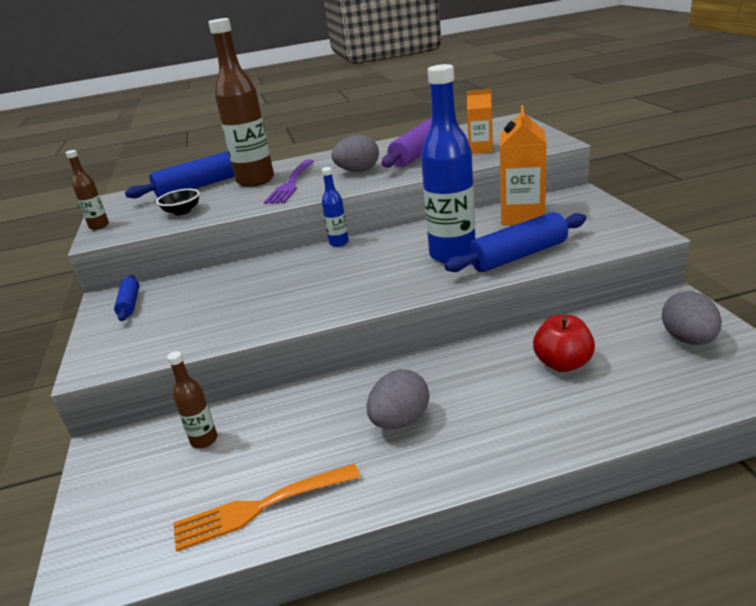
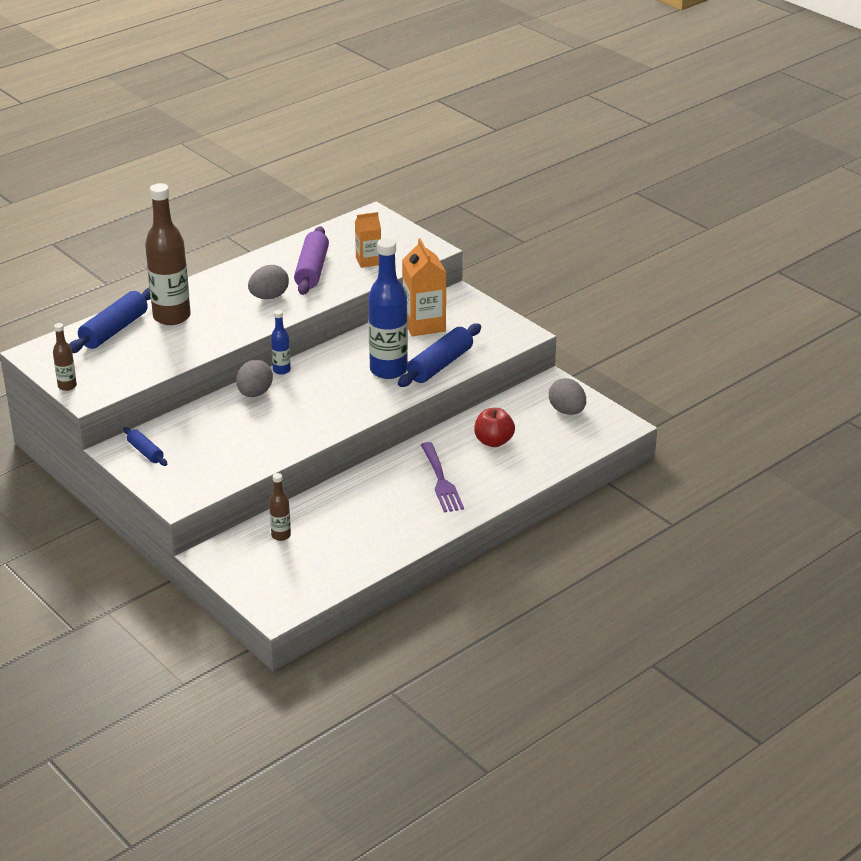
camera: 30 degrees left, 5 degrees up
black bowl [156,189,200,215] -> none
orange fork [173,463,360,552] -> none
purple fork [264,159,314,204] -> purple fork moved to [421,442,464,513]
grey egg [367,369,429,429] -> grey egg moved to [236,360,273,397]

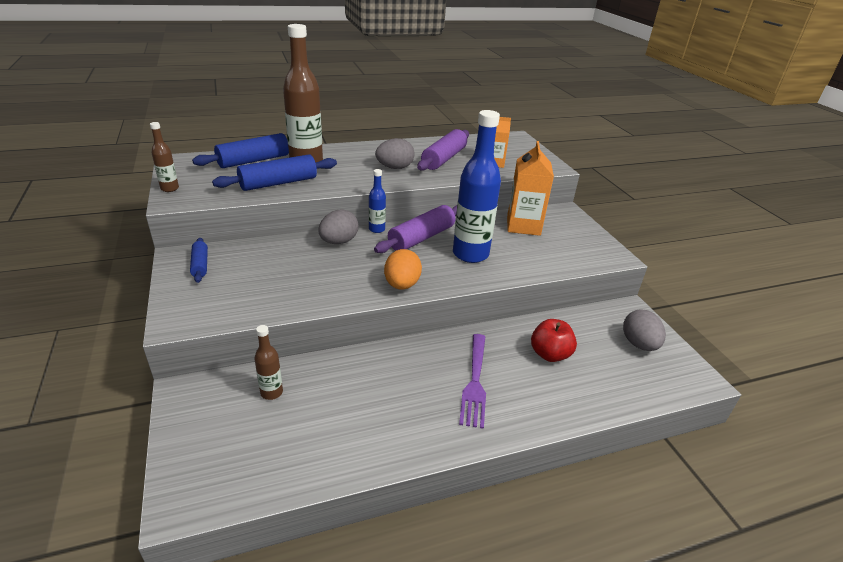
camera: 20 degrees right, 0 degrees up
blue rolling pin [398,324,481,387] -> blue rolling pin moved to [212,154,337,191]
none -> purple rolling pin [374,205,457,253]
none -> orange egg [384,249,422,289]

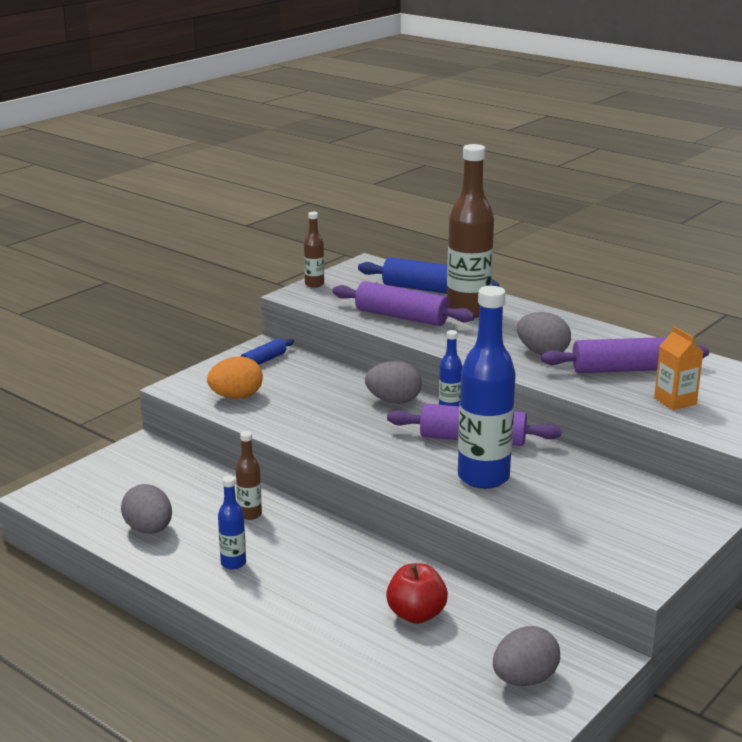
camera: 60 degrees right, 10 degrees down
blue rolling pin [212,154,337,191] -> purple rolling pin [332,281,475,326]
brown bottle [254,325,283,400] -> brown bottle moved to [236,431,262,520]
orange egg [384,249,422,289] -> orange egg moved to [207,356,263,399]
purple fork [459,334,486,429] -> none
orange carton [507,141,554,236] -> none
none -> grey egg [121,484,172,534]
none -> blue bottle [218,476,246,570]

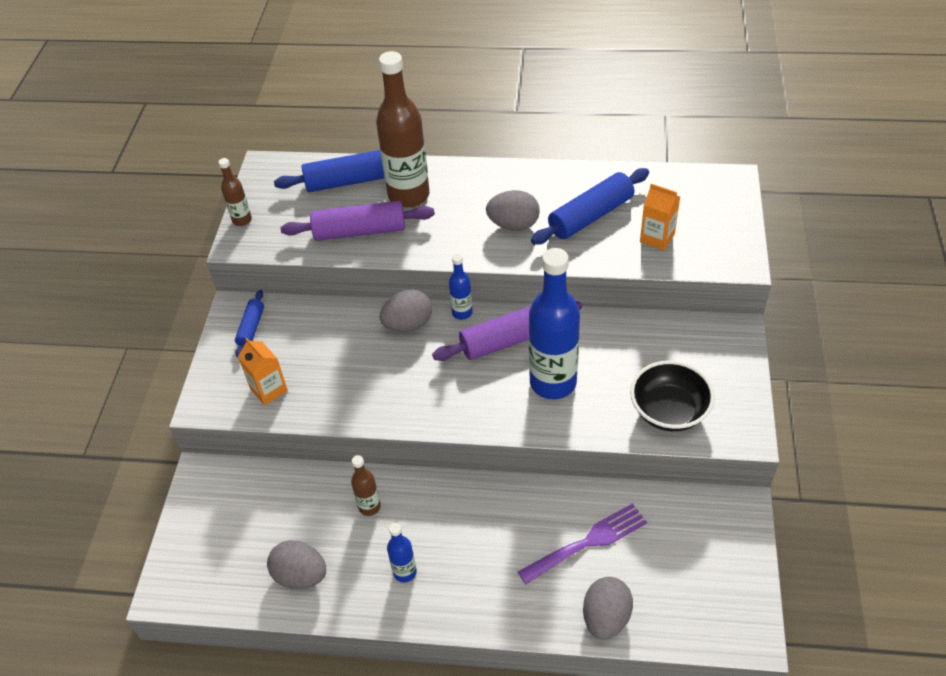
camera: 30 degrees left, 25 degrees up
orange egg [207,356,263,399] -> orange carton [238,338,288,405]
red apple [386,563,448,624] -> purple fork [518,503,647,584]
grey egg [493,626,560,686] -> grey egg moved to [583,577,633,640]
purple rolling pin [541,337,709,373] -> blue rolling pin [531,168,649,245]
none -> black bowl [630,361,715,431]

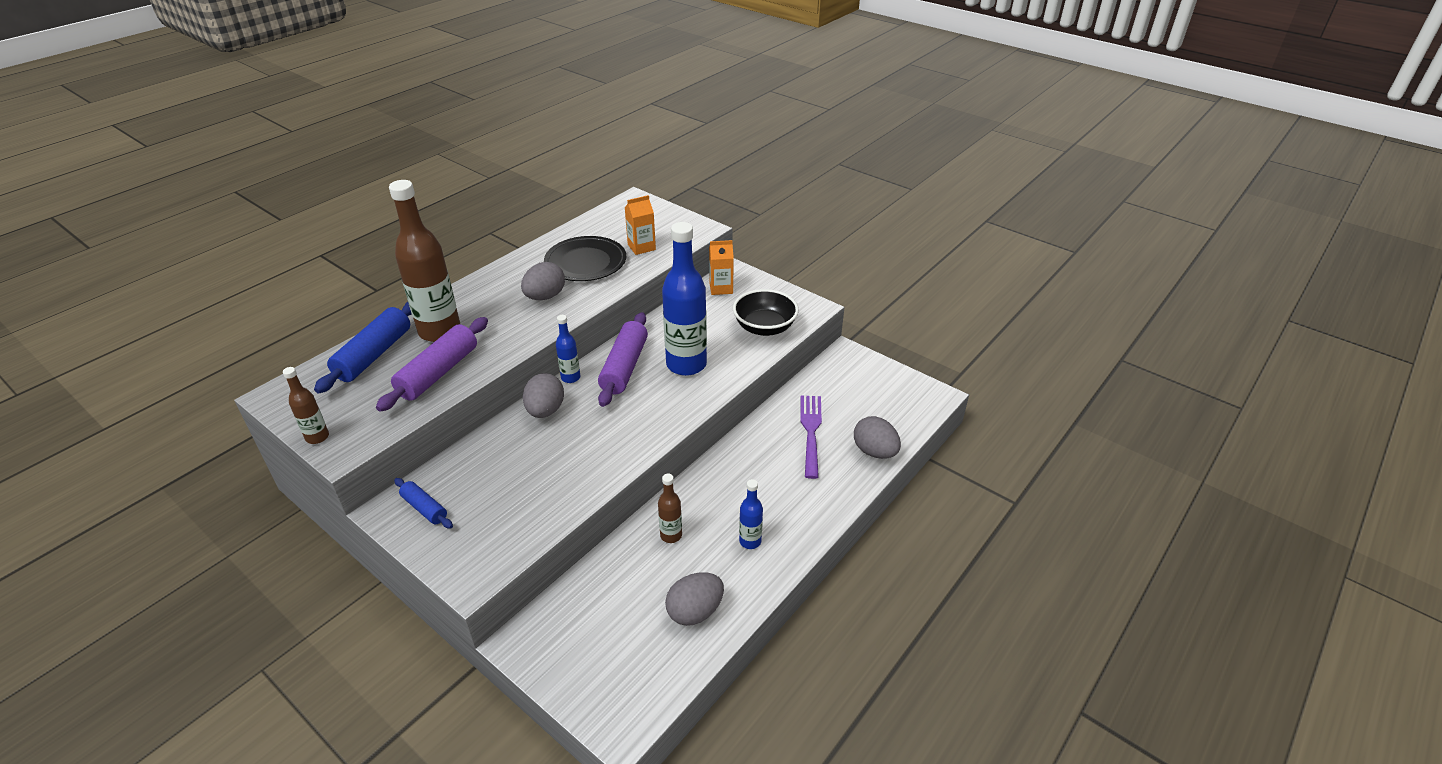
camera: 60 degrees left, 10 degrees down
orange carton [238,338,288,405] -> orange carton moved to [709,240,734,295]
blue rolling pin [531,168,649,245] -> black plate [544,236,626,281]

